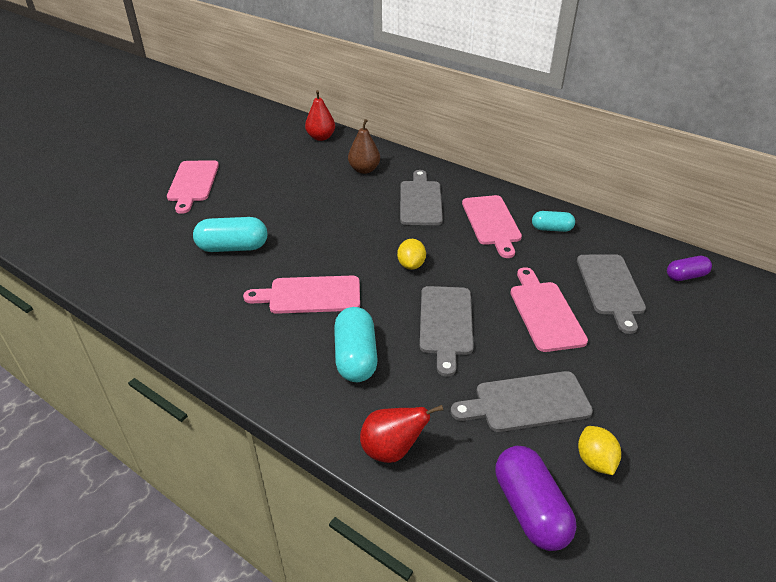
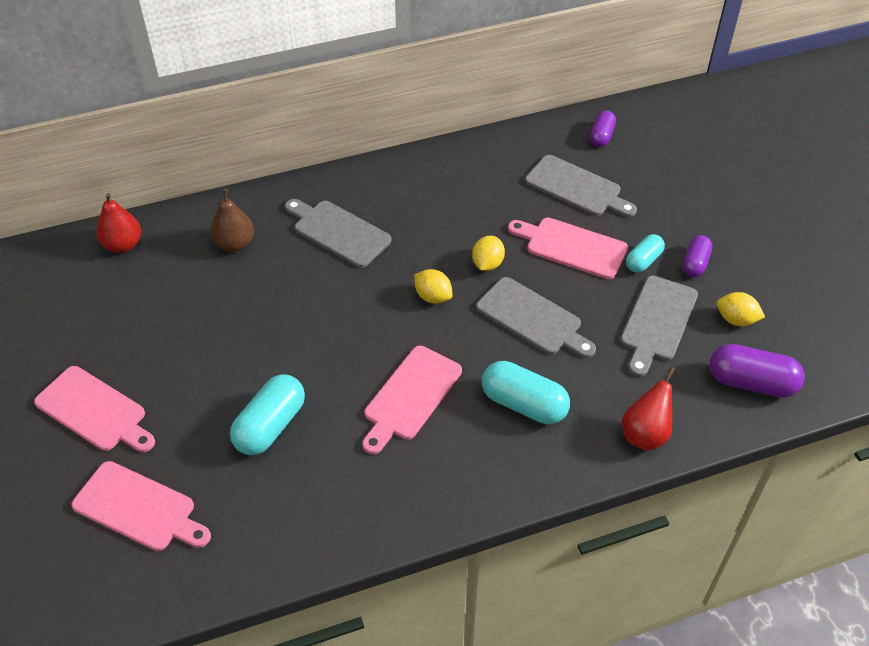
camera: 55 degrees left, 10 degrees up
pink cutting board [462,195,522,258] -> pink cutting board moved to [71,461,211,551]
turquoise capsule [532,211,575,232] -> turquoise capsule moved to [626,234,665,273]
none -> yellow lemon [472,236,505,271]
none -> purple capsule [682,235,713,277]

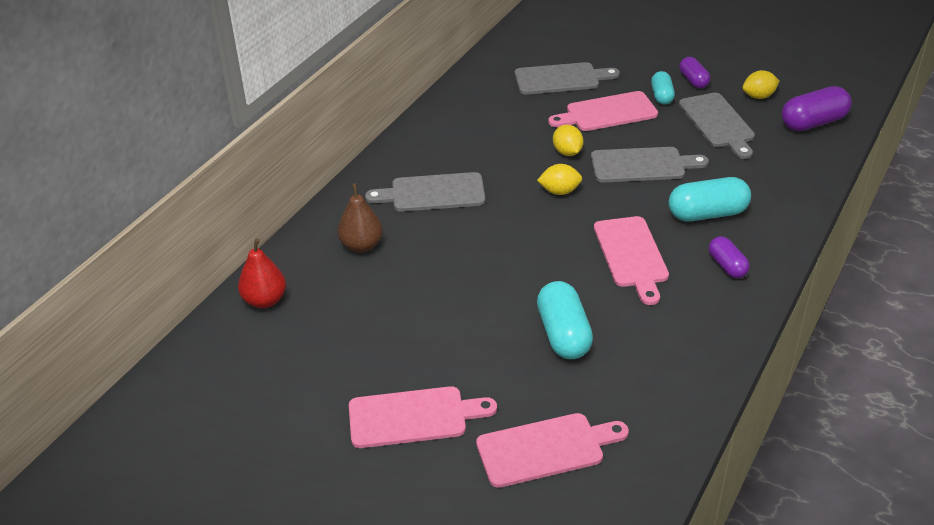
camera: 40 degrees left, 10 degrees down
purple capsule [590,111,616,147] -> purple capsule moved to [709,236,750,278]
red pear [622,367,675,451] -> none

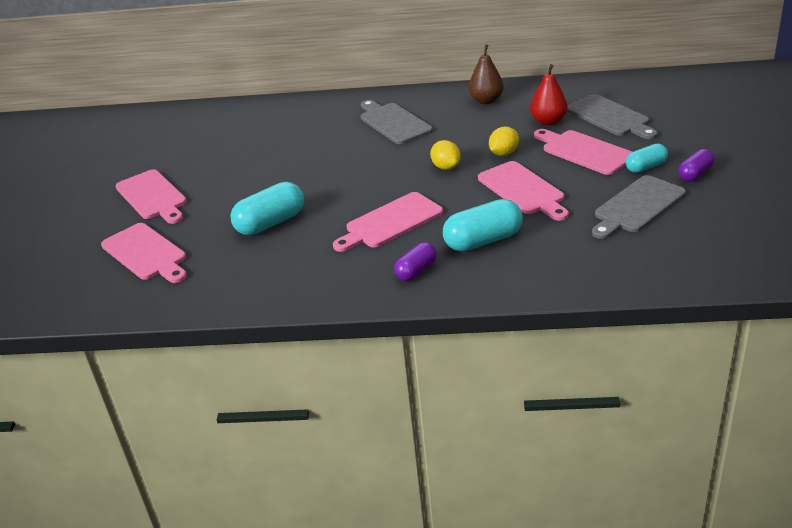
camera: 65 degrees right, 5 degrees down
red pear [238,238,286,308] -> red pear moved to [530,64,567,125]
brown pear [338,183,383,253] -> brown pear moved to [468,44,504,104]
grey cutting board [591,147,709,182] -> pink cutting board [478,161,569,221]
turquoise capsule [668,177,751,222] -> turquoise capsule turned 75 degrees counterclockwise [443,199,523,252]
yellow lemon [742,70,780,99] -> none
purple capsule [781,86,852,131] -> none

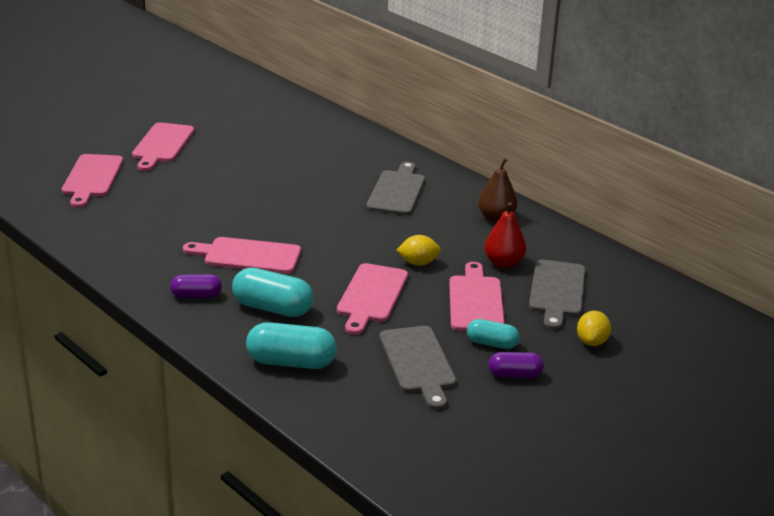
camera: 40 degrees right, 5 degrees down
turquoise capsule [231,182,304,235] -> turquoise capsule moved to [246,322,337,369]
yellow lemon [430,140,461,170] -> yellow lemon moved to [577,311,611,346]
grey cutting board [592,175,686,239] -> grey cutting board turned 105 degrees counterclockwise [380,326,456,410]

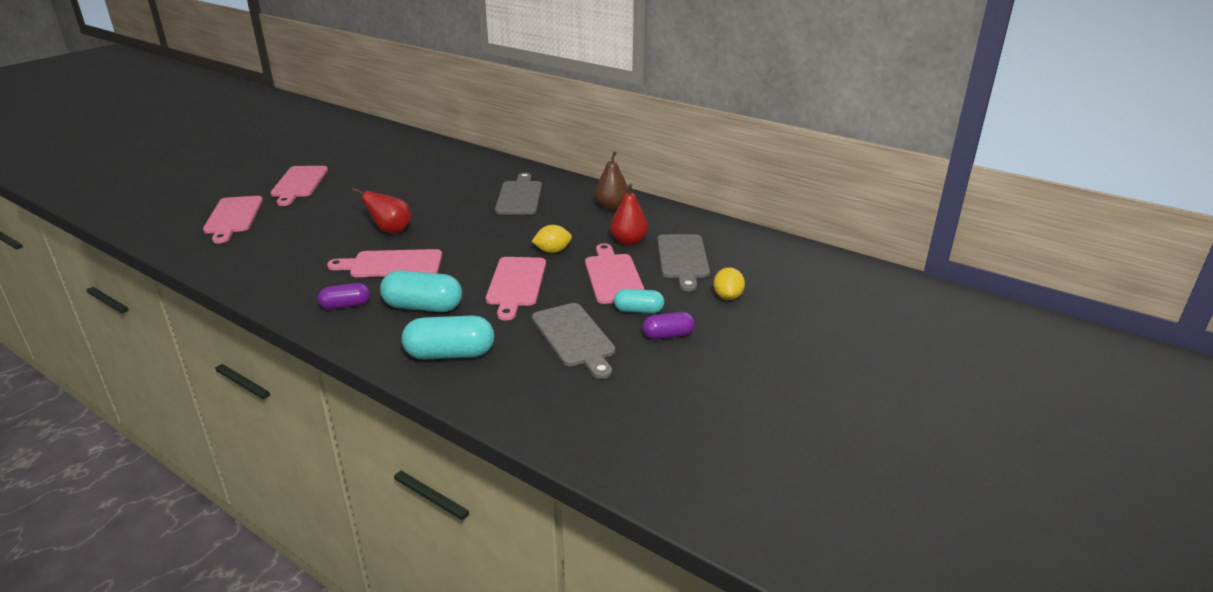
camera: 10 degrees left, 0 degrees up
none -> red pear [352,188,412,233]

